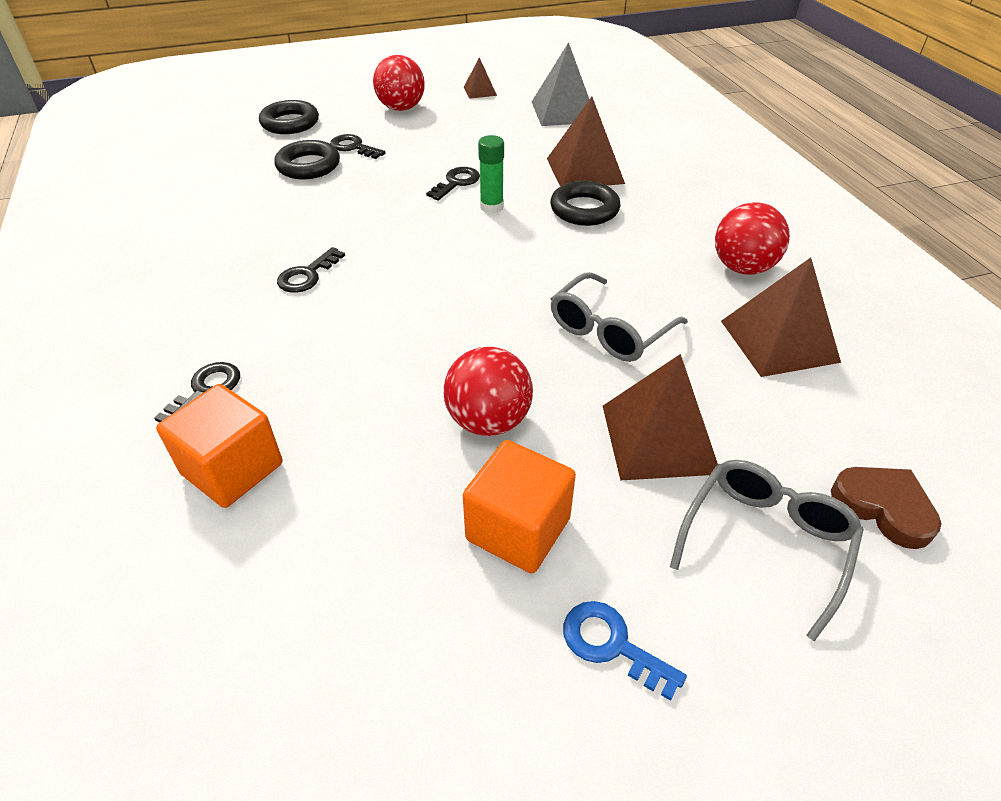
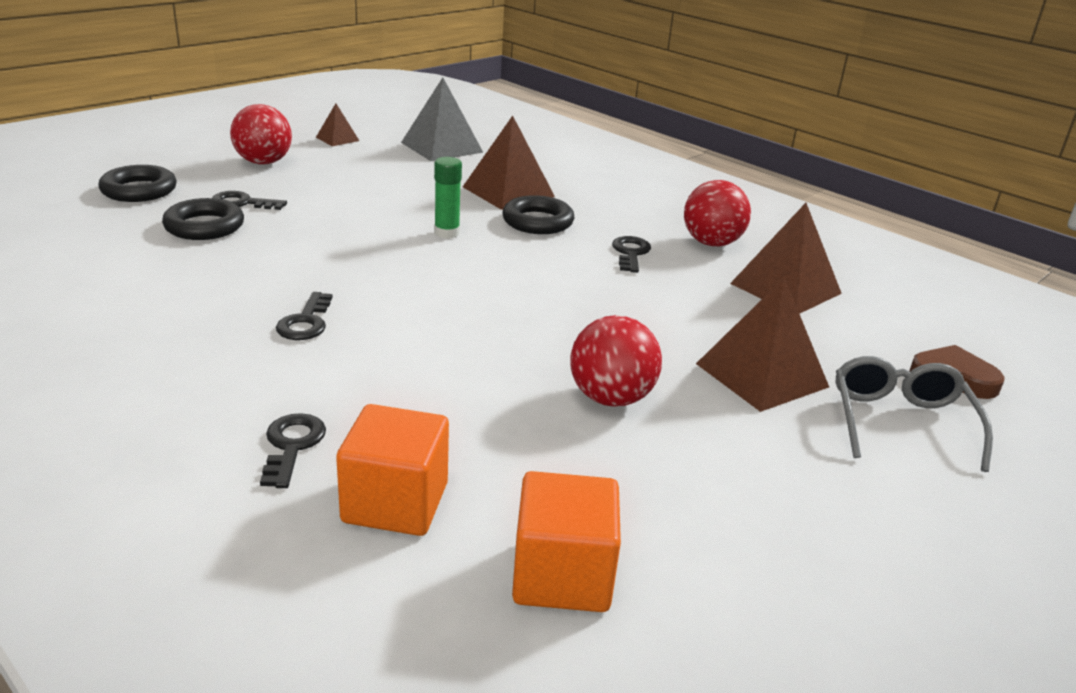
camera: 30 degrees left, 15 degrees down
black key [426,167,480,201] -> black key moved to [612,236,651,273]
orange cube [463,440,576,573] -> orange cube moved to [512,471,621,612]
grey glasses [551,272,688,362] -> none
blue key [563,601,687,701] -> none

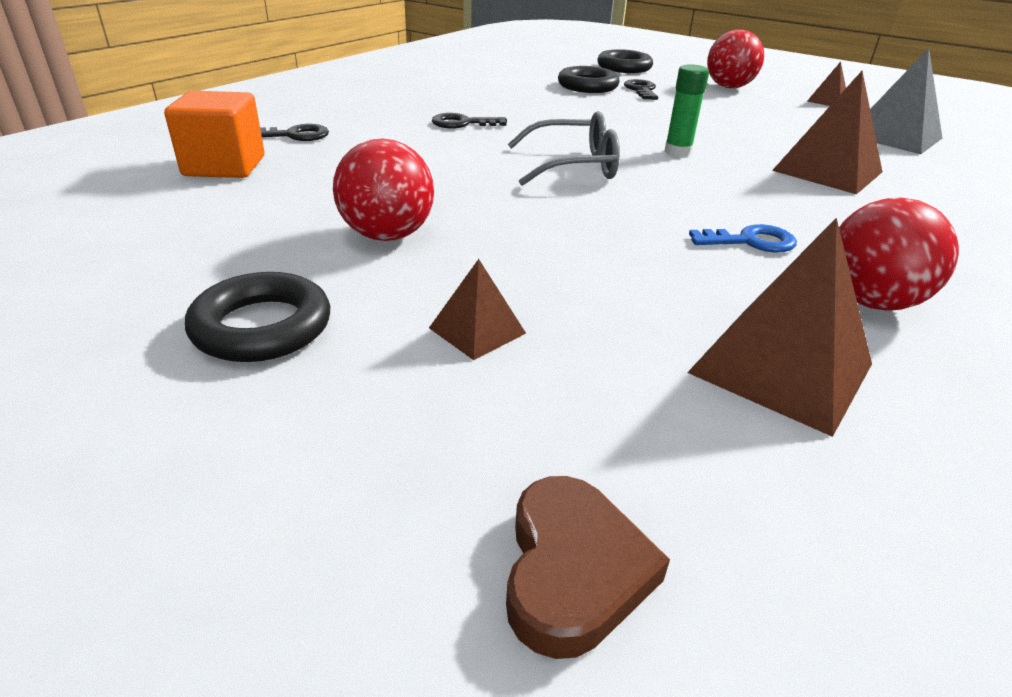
camera: 80 degrees right, 5 degrees up
black ring [502,195,574,234] -> black ring moved to [185,272,330,362]
orange cube [512,471,621,612] -> none
black key [612,236,651,273] -> blue key [689,224,797,253]
brown pyramid [696,277,829,412] -> brown pyramid [429,259,526,360], size x0.52
grey glasses [835,356,993,472] -> grey glasses moved to [508,111,620,186]

